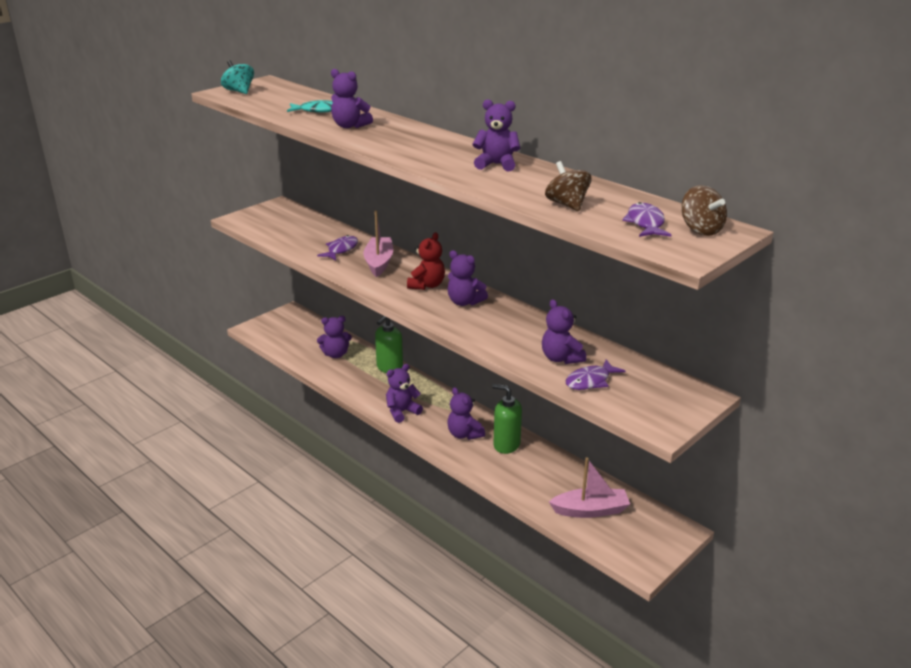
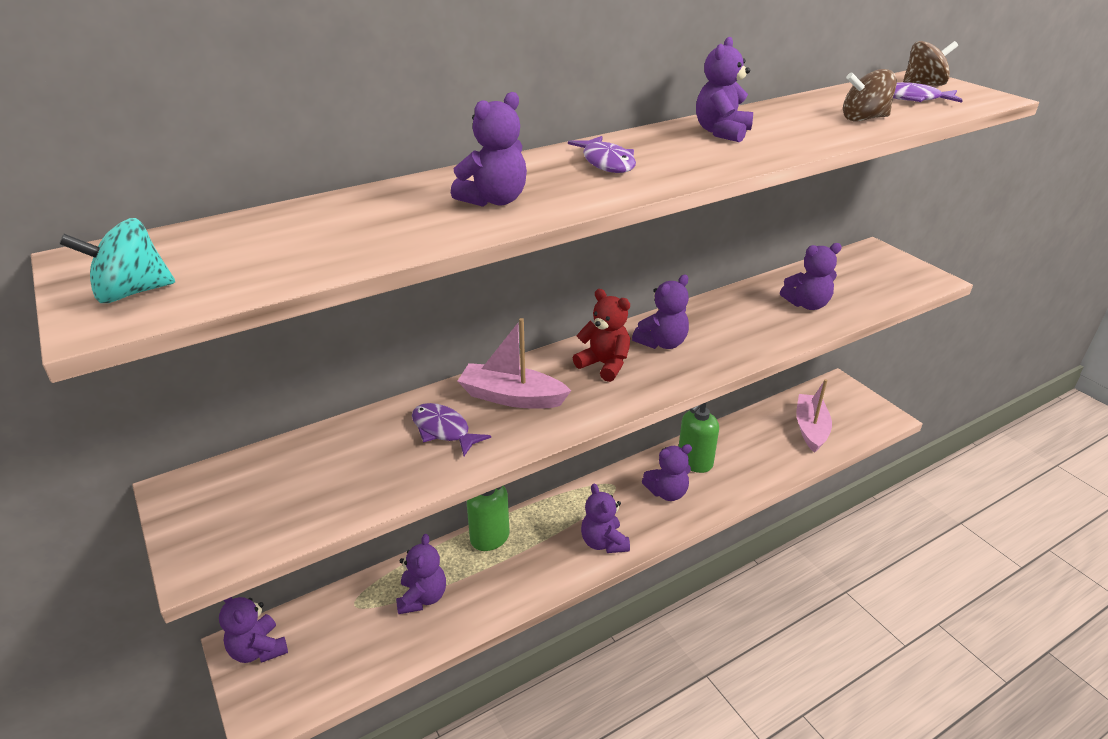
camera: 75 degrees left, 5 degrees up
turquoise fish [287,100,333,113] -> none
purple fish [566,359,625,390] -> purple fish moved to [568,136,636,173]
none -> purple teddy bear [219,597,288,663]

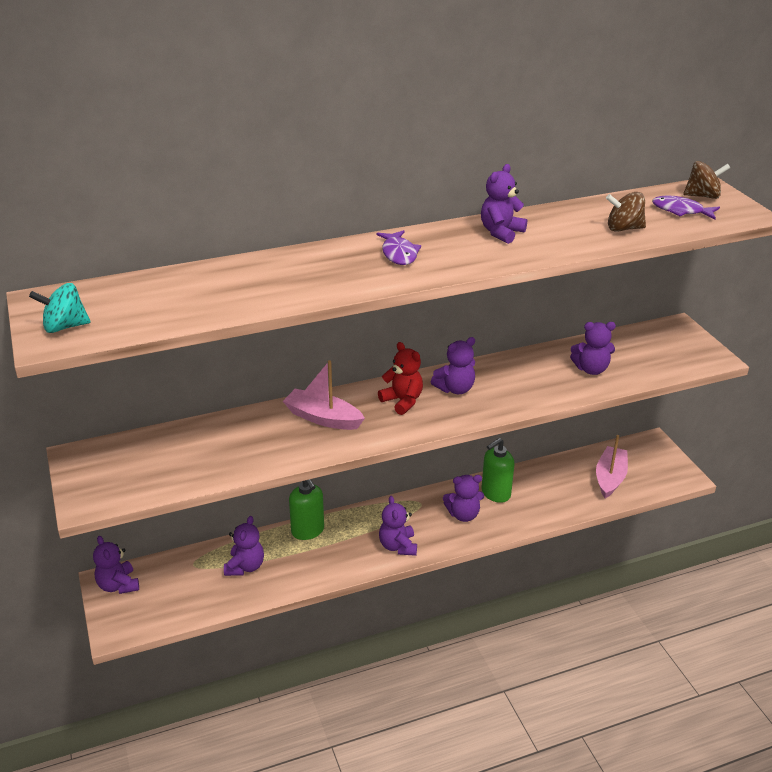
camera: 10 degrees right, 0 degrees up
purple fish [412,403,491,456] -> none
purple teddy bear [451,92,527,207] -> none

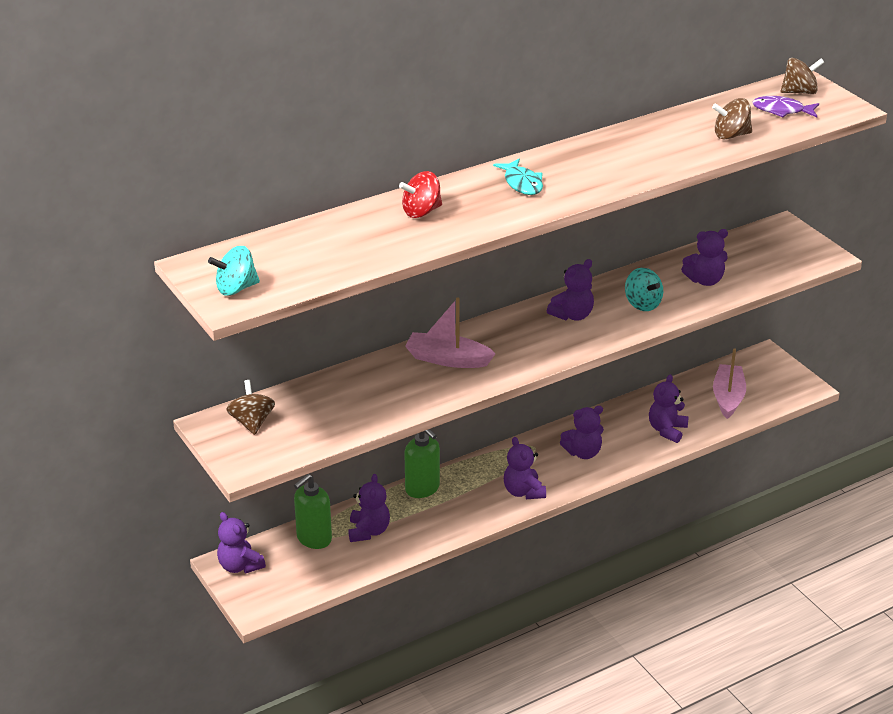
camera: 10 degrees left, 0 degrees up
purple fish [376,230,421,265] -> turquoise fish [493,159,543,195]
red teddy bear [378,342,423,415] -> none
purple teddy bear [481,164,527,244] -> purple teddy bear moved to [649,374,689,443]
green soap dispenser [481,438,515,503] -> green soap dispenser moved to [294,474,332,549]
none -> brown spinning top [226,380,275,435]
none -> red spinning top [399,171,442,218]
none -> turquoise spinning top [625,268,663,311]

